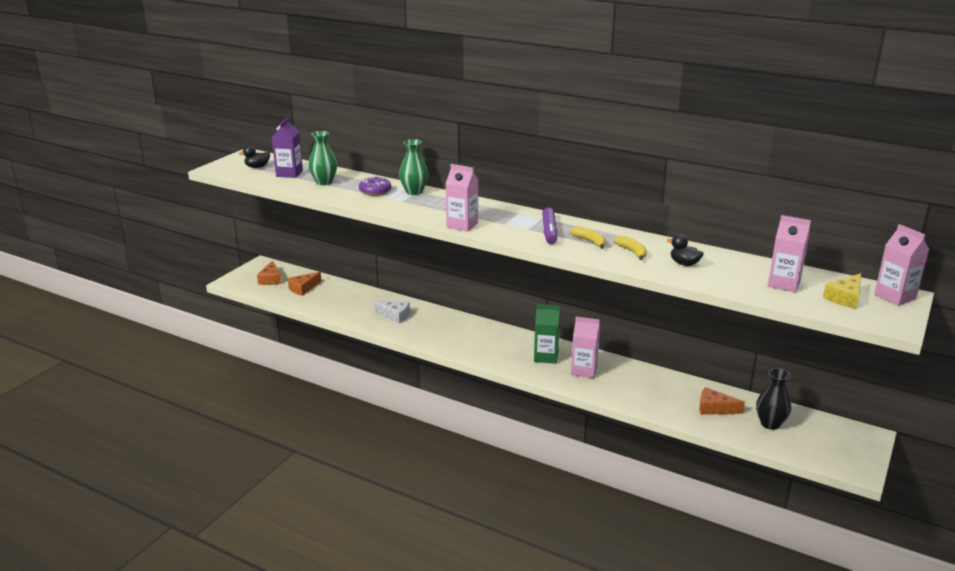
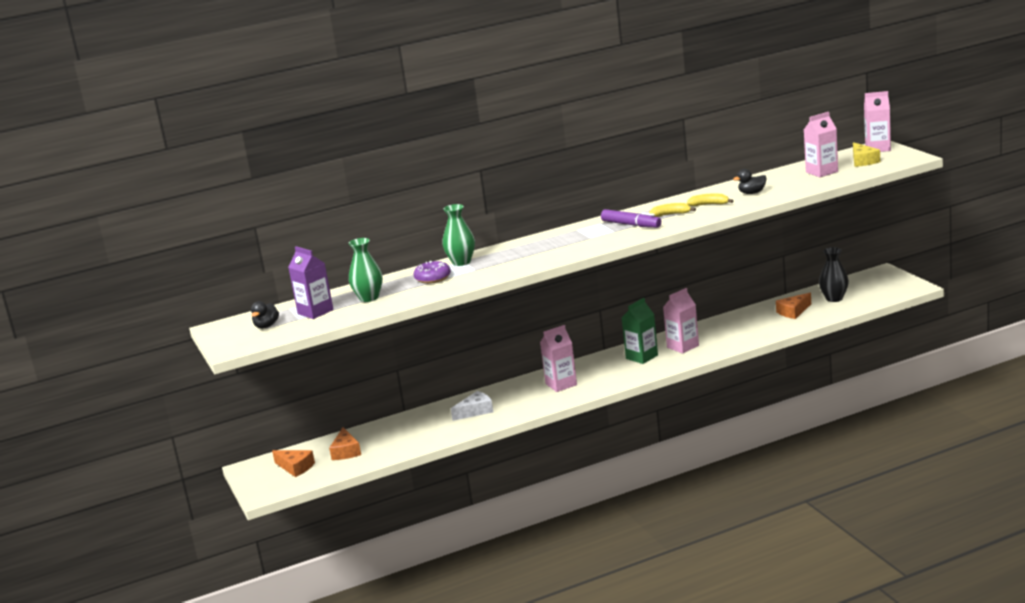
camera: 50 degrees left, 5 degrees down
pink carton [445,164,478,232] -> pink carton moved to [540,325,577,392]

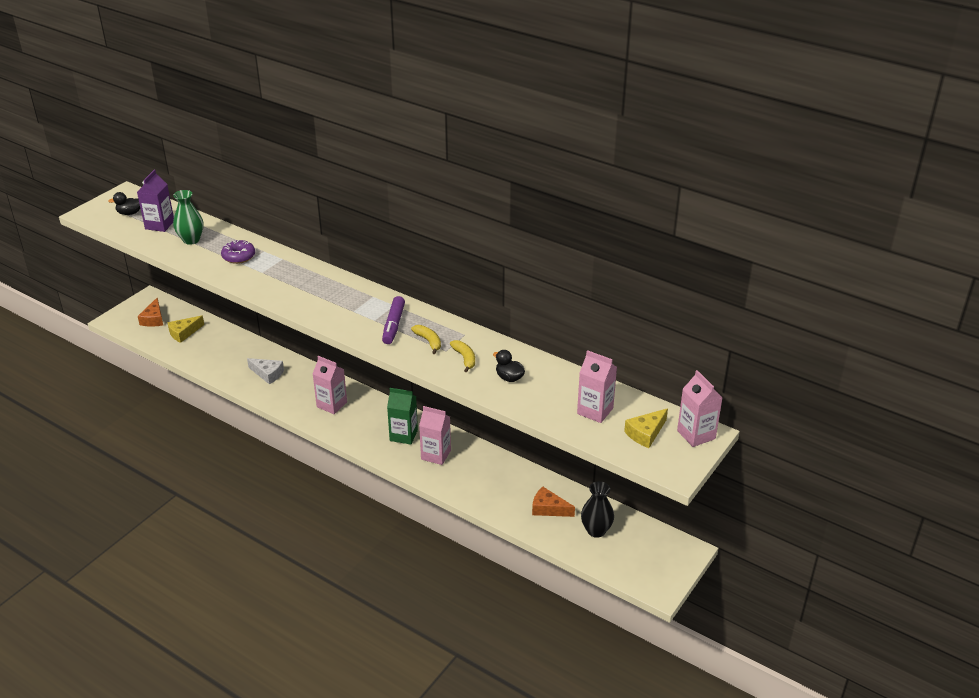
camera: 55 degrees right, 15 degrees up
orange cheese [329,427,361,460] -> yellow cheese [167,316,204,343]
green vase [442,204,475,266] -> none

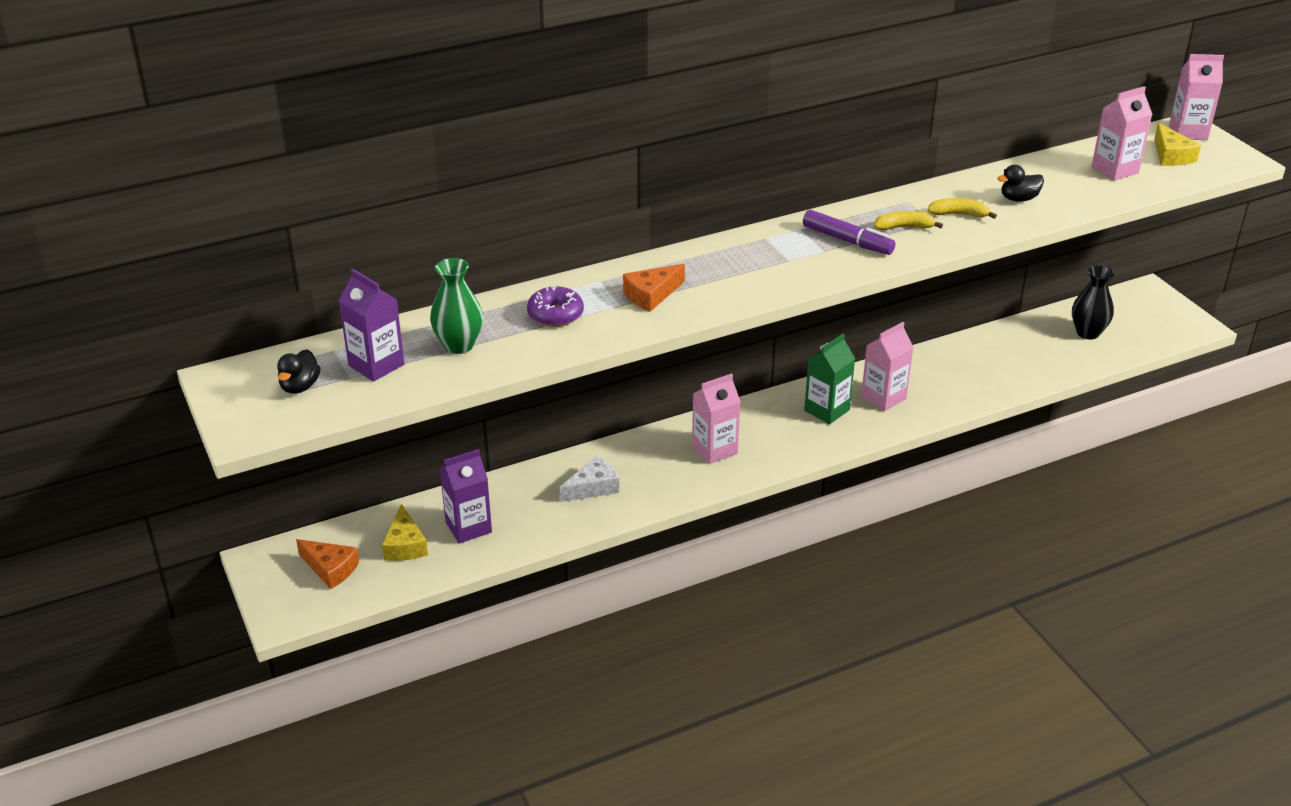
camera: 60 degrees left, 0 degrees up
orange cheese [532,487,575,517] -> orange cheese moved to [623,264,685,312]
none -> purple carton [440,449,492,544]

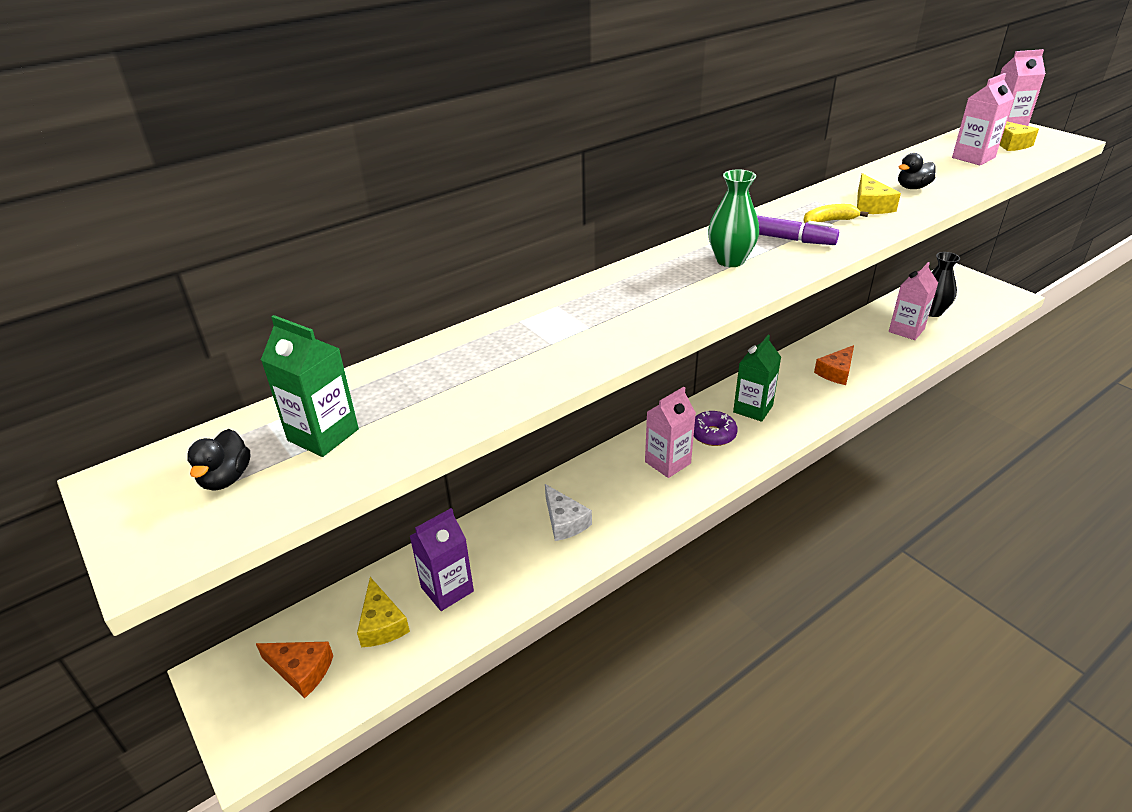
camera: 10 degrees left, 0 degrees up
purple carton [338,269,404,382] -> green carton [261,315,359,457]
green vase [430,258,483,354] -> green vase moved to [708,169,759,267]
purple donut [527,286,584,327] -> purple donut moved to [694,411,738,446]
white cheese [560,456,619,502] -> white cheese turned 105 degrees clockwise [545,484,592,541]
orange cheese [623,264,685,312] -> orange cheese moved to [814,345,854,385]
pink carton [861,322,914,411] -> pink carton moved to [889,262,938,340]
yellow banana [928,198,997,219] -> yellow cheese [857,173,901,214]

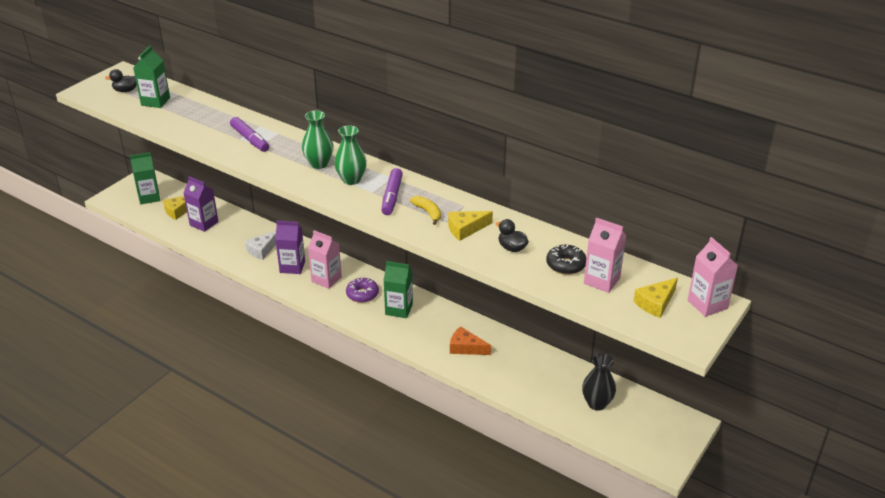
camera: 70 degrees right, 0 degrees up
orange cheese [256,642,333,698] -> green carton [130,152,160,204]
pink carton [889,262,938,340] -> none
none -> purple marker [230,117,269,152]
none -> purple carton [275,221,305,274]
none -> green vase [302,110,333,169]
none -> black donut [546,245,586,275]

